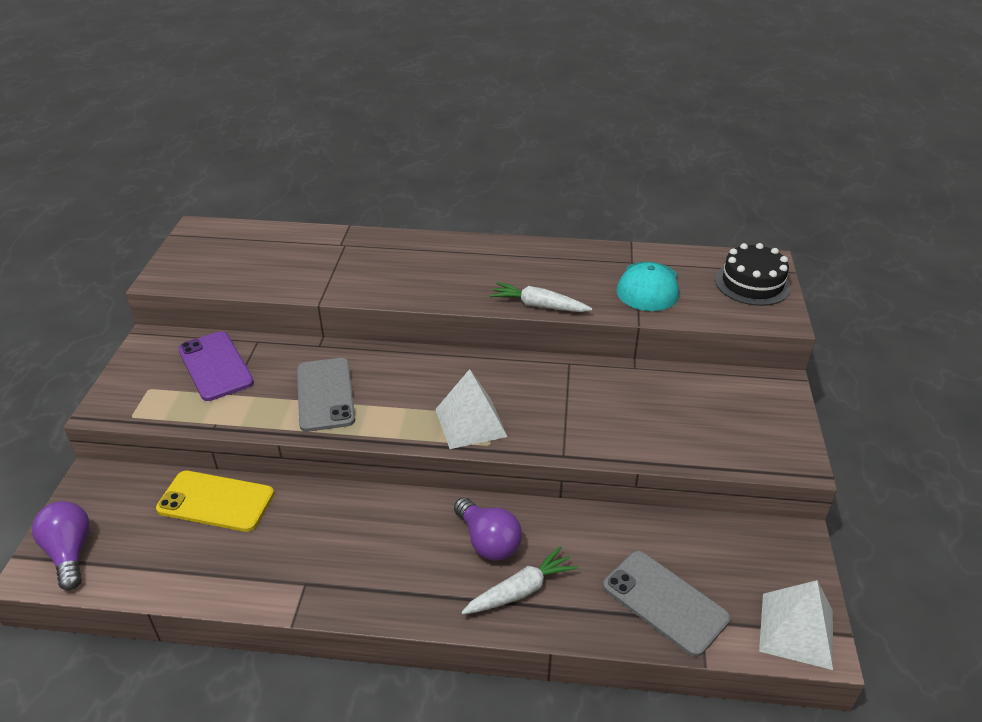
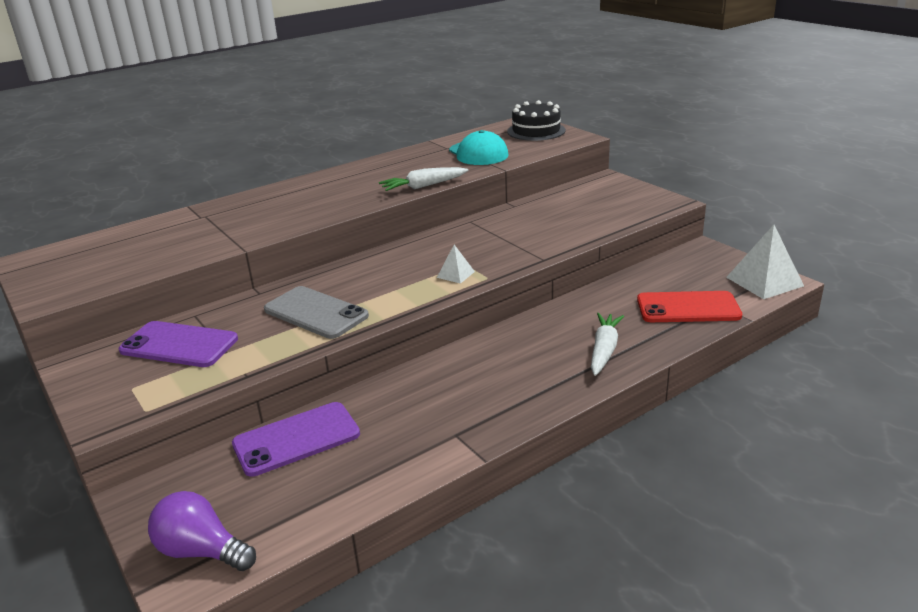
camera: 40 degrees left, 10 degrees down
yellow phone [156,471,274,532] -> purple phone [232,402,360,477]
white pyramid [435,369,507,449] -> white pyramid [437,245,475,284], size x0.51
purple light bulb [454,498,522,561] -> none
grey phone [603,551,730,657] -> red phone [637,291,742,322]

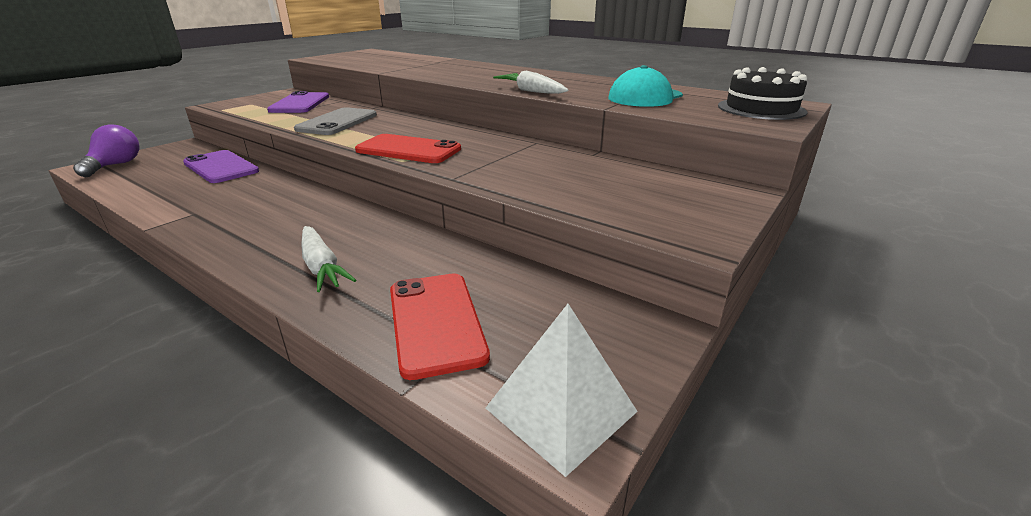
camera: 70 degrees right, 0 degrees up
white pyramid [437,245,475,284] -> red phone [355,134,461,163]
white carrot [591,313,624,376] -> white carrot turned 60 degrees clockwise [301,226,356,292]

